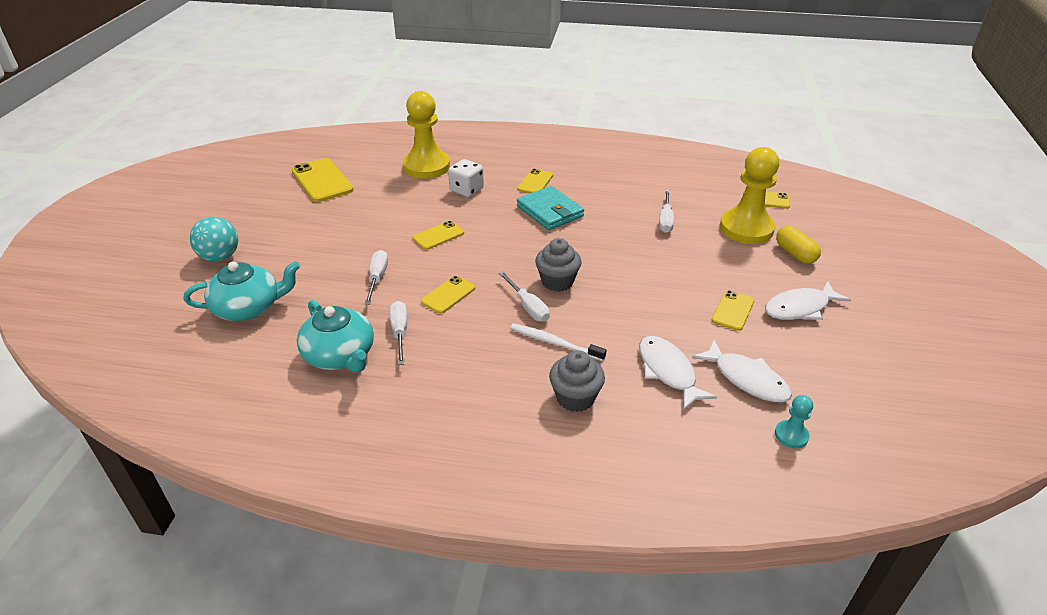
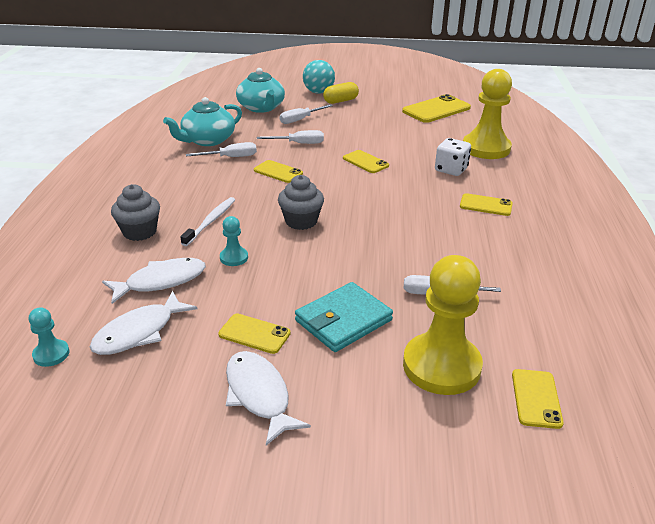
camera: 85 degrees right, 5 degrees down
white screwdriver [499,271,550,322] -> white screwdriver moved to [280,104,333,124]
turquoise wallet [517,186,584,230] -> turquoise wallet moved to [295,282,393,352]
yellow capsule [776,226,821,264] -> yellow capsule moved to [323,82,359,104]
none -> turquoise pawn [220,216,248,266]

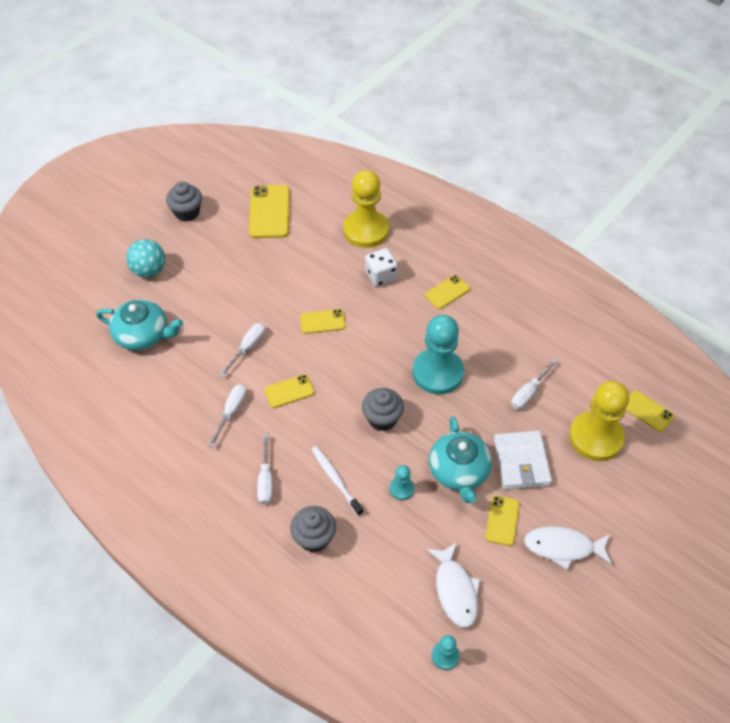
camera: 55 degrees left, 20 degrees up
white fish [102,258,206,304] -> none
turquoise teapot [163,97,242,146] -> turquoise teapot moved to [429,416,492,503]
yellow phone [218,313,291,354] -> yellow phone turned 45 degrees counterclockwise [485,495,520,546]
white screwdriver [280,104,333,124] -> white screwdriver moved to [257,434,273,505]
turquoise wallet [295,282,393,352] -> white wallet [494,431,552,490]
yellow capsule [323,82,359,104] -> none
none -> grey cupcake [166,181,202,222]
none -> turquoise pawn [412,315,464,394]

